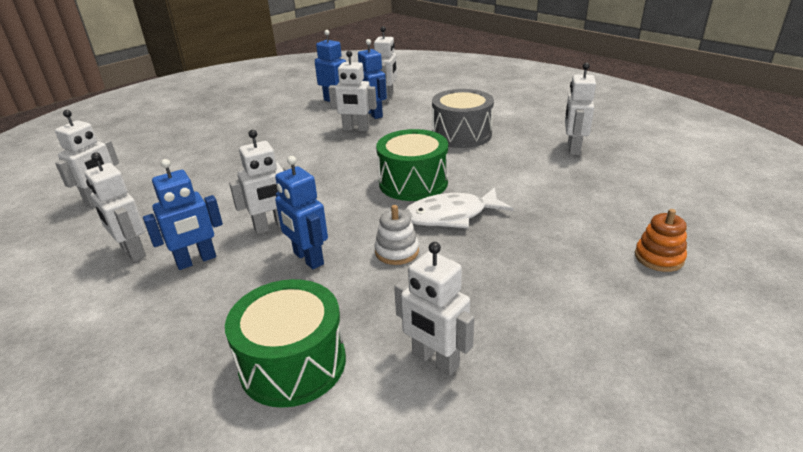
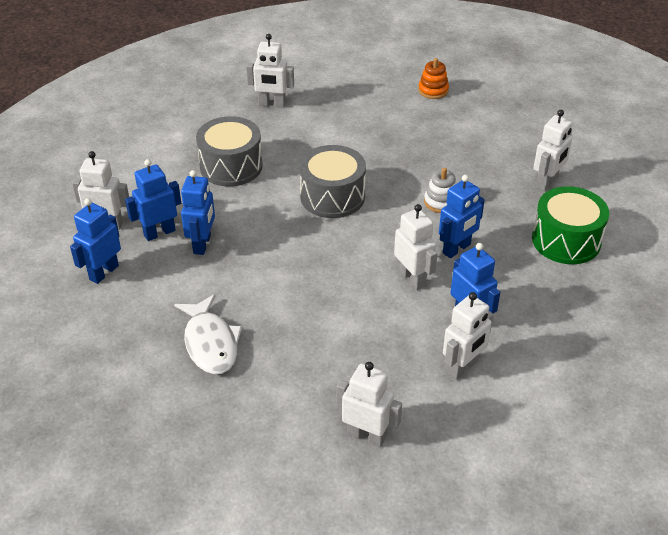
camera: 95 degrees left, 10 degrees up
white robot [328,51,377,131] -> blue robot [181,170,215,255]
green drum [376,129,448,201] -> grey drum [299,145,366,218]
white fish [405,187,514,228] -> white fish moved to [174,294,242,374]

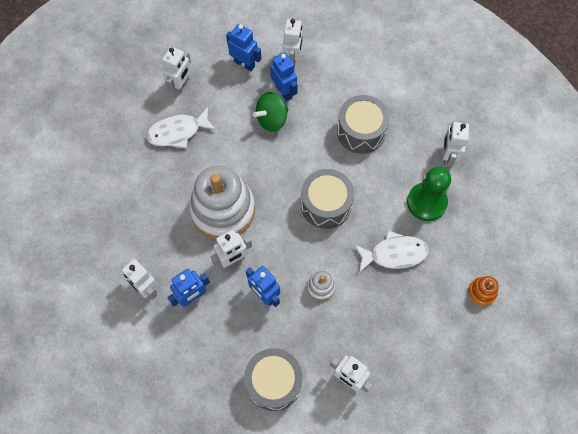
camera: 90 degrees right, 25 degrees up
blue robot [181,170,215,255] -> green spinning top [253,92,288,132]
white robot [337,362,402,447] -> white robot moved to [162,47,191,95]
green drum [532,186,609,264] -> grey drum [244,348,302,411]
none -> white stacking toy [189,166,255,239]
none -> white fish [354,231,429,273]
none -> green pawn [407,166,451,221]

